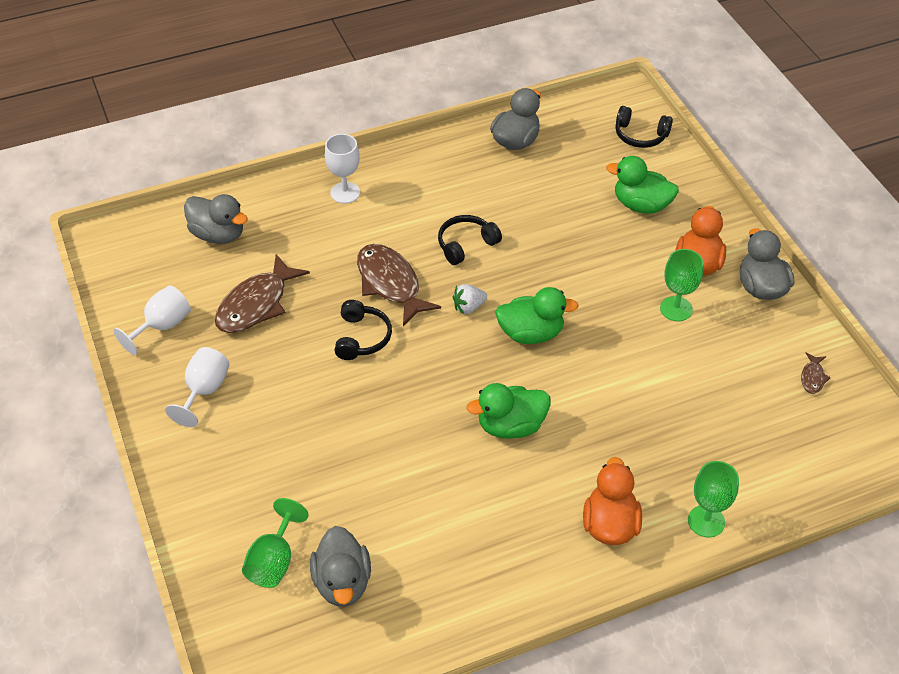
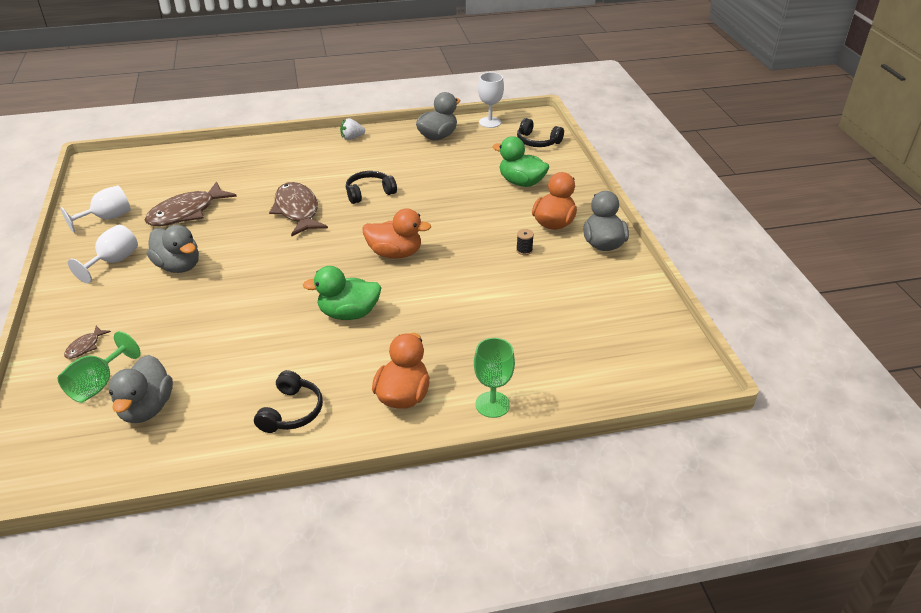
camera: 10 degrees right, 10 degrees down
grey duck [184,194,248,244] -> grey duck moved to [147,225,199,273]
white goblet [325,134,360,204] -> white goblet moved to [478,72,504,128]
black headphones [335,300,392,360] -> black headphones moved to [254,370,323,433]
white strawberry [453,284,487,314] -> white strawberry moved to [340,118,365,140]
green duck [495,287,579,344] -> orange duck [363,209,431,259]
green goblet [660,249,703,321] -> black spool [516,229,534,255]
brown fish [801,352,831,394] -> brown fish moved to [64,326,111,359]

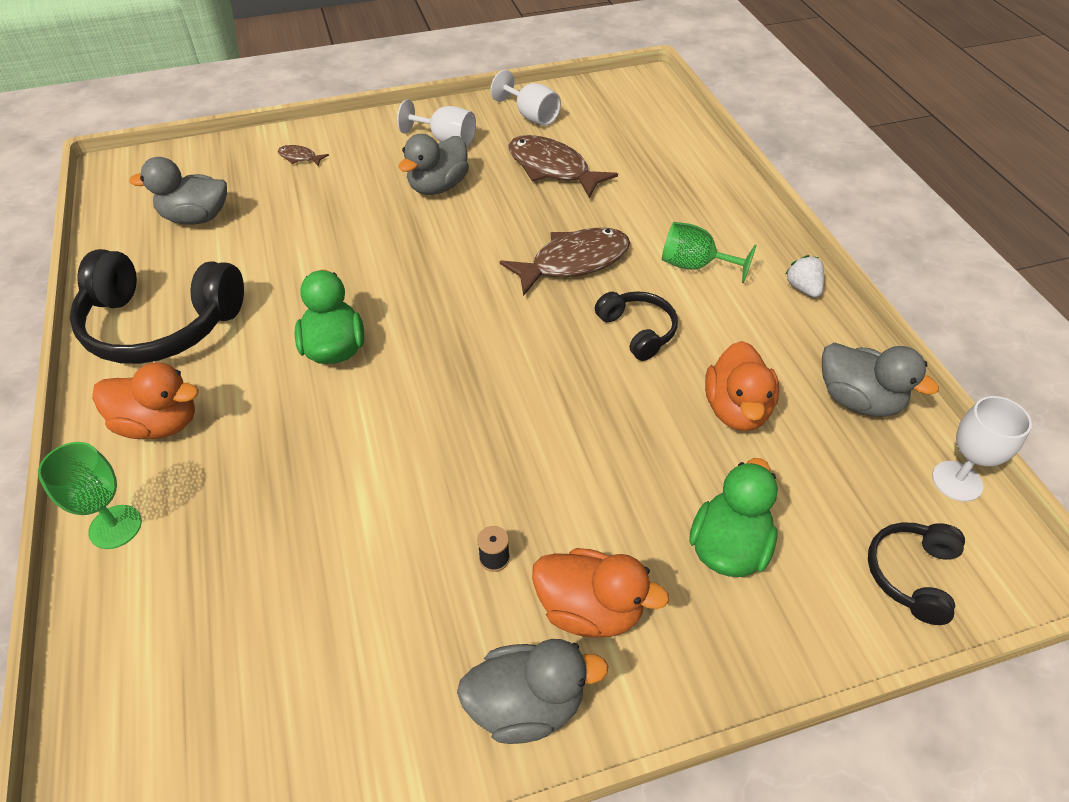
camera: 85 degrees right, 10 degrees up
green goblet [58,331,141,403] -> green goblet moved to [662,222,756,283]
black headphones [254,370,323,433] -> black headphones [70,249,244,364], size x1.93
orange duck [363,209,431,259] -> orange duck moved to [705,341,779,431]

